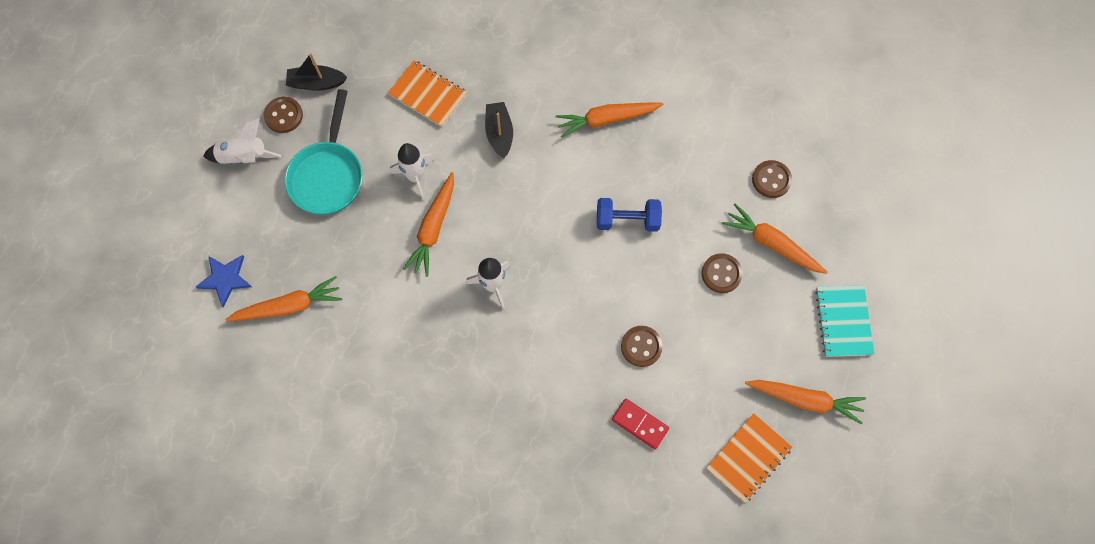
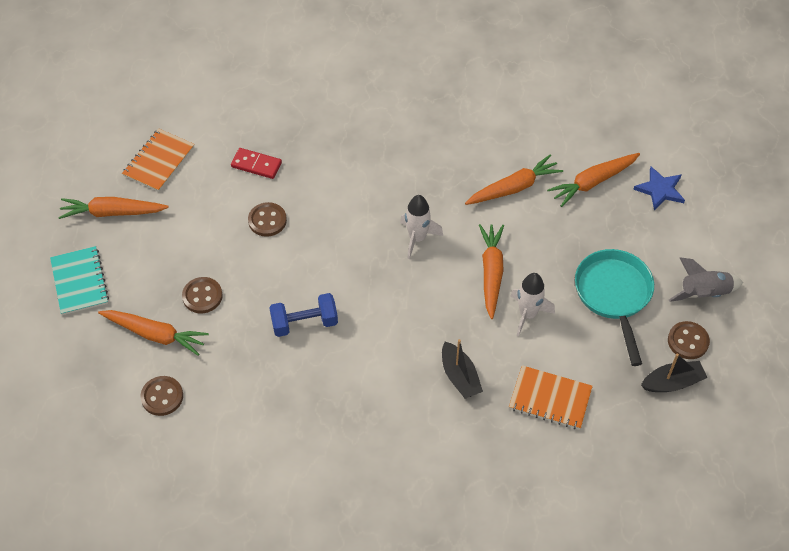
camera: 165 degrees right, 15 degrees down
white rocket [203,118,281,165] -> grey rocket [669,258,743,302]
orange carrot [555,102,663,138] -> orange carrot moved to [465,154,563,205]

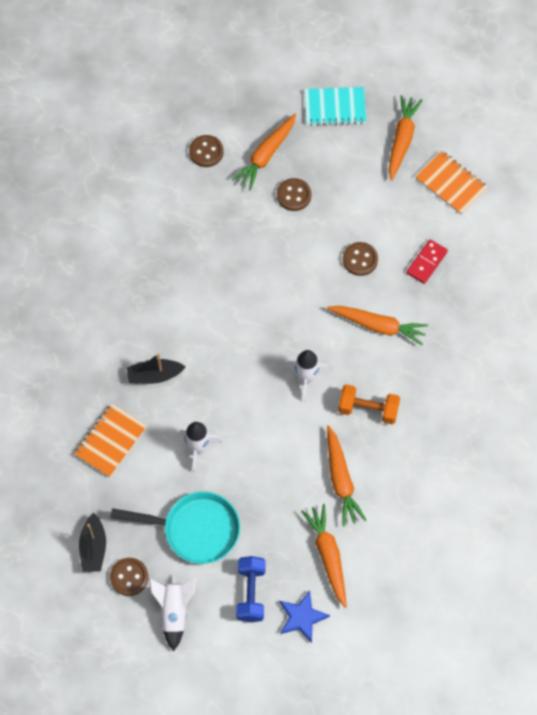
camera: 105 degrees right, 10 degrees up
blue dumbbell [269,293,338,337] -> blue dumbbell moved to [236,556,266,622]
orange carrot [479,224,504,319] -> orange carrot moved to [327,306,428,345]
grey rocket [669,258,743,302] -> white rocket [149,575,196,651]
none -> orange dumbbell [338,384,400,424]

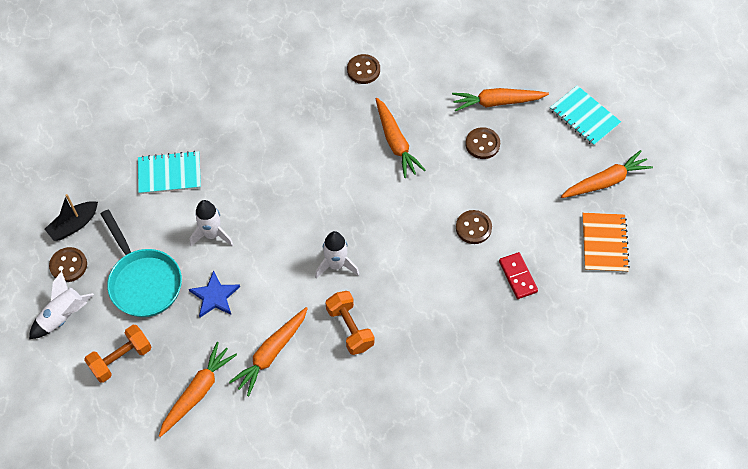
camera: 50 degrees right, 5 degrees down
orange notebook [74,404,147,477] -> turquoise notebook [138,151,201,194]
black boat [126,353,186,384] -> none
brown button [189,135,223,167] -> brown button moved to [347,54,380,84]
blue dumbbell [236,556,266,622] -> orange dumbbell [84,325,151,383]
blue star [279,591,330,643] -> blue star moved to [189,270,240,317]
orange carrot [327,306,428,345] -> orange carrot moved to [375,98,425,178]
red domino [406,239,448,284] -> red domino turned 75 degrees clockwise [499,252,538,299]

